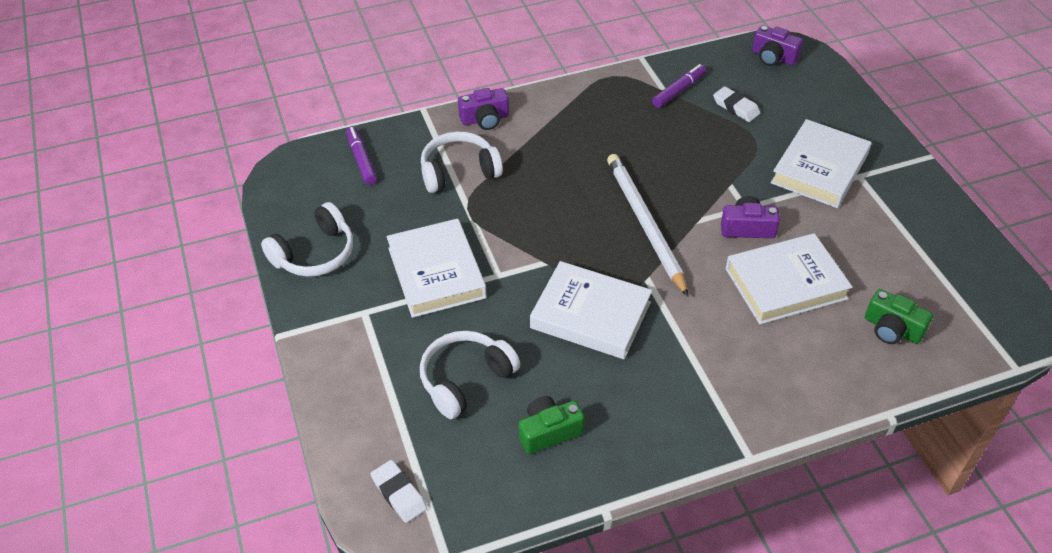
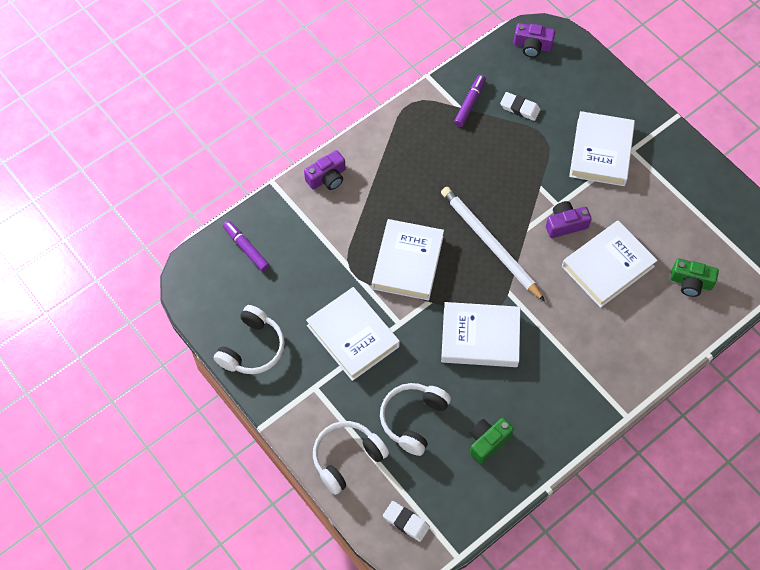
camera: 20 degrees left, 15 degrees up
white headphones [421,132,503,193] -> white headphones moved to [313,421,389,495]
none -> white book [372,219,444,301]

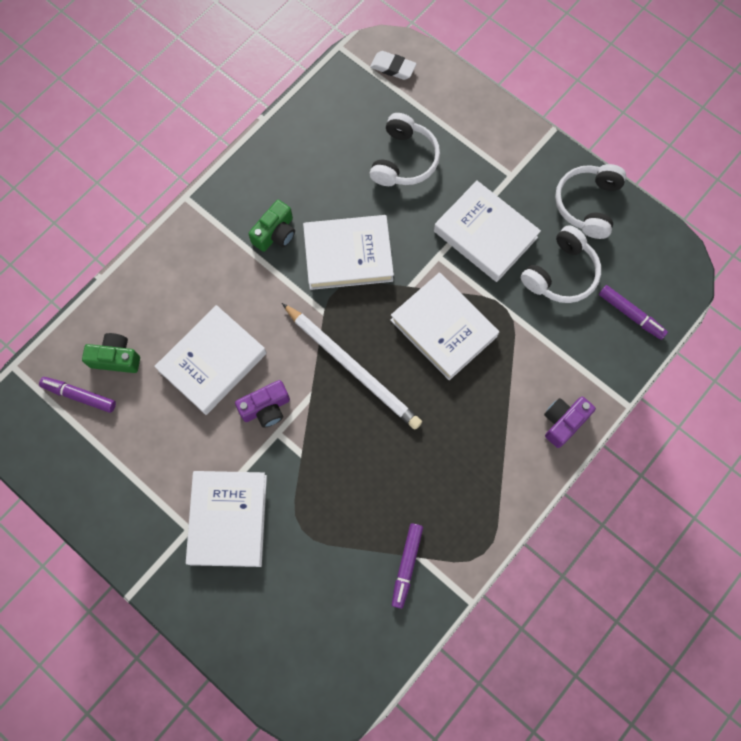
camera: 170 degrees right, 10 degrees up
white headphones [313,421,389,495] -> white headphones moved to [521,225,601,303]
white book [372,219,444,301] -> white book turned 45 degrees counterclockwise [390,272,499,380]
green camera [470,418,514,464] -> green camera moved to [248,200,295,252]
white eraser [500,92,541,121] -> none
purple camera [514,23,555,57] -> none
none -> purple marker [39,377,116,413]

